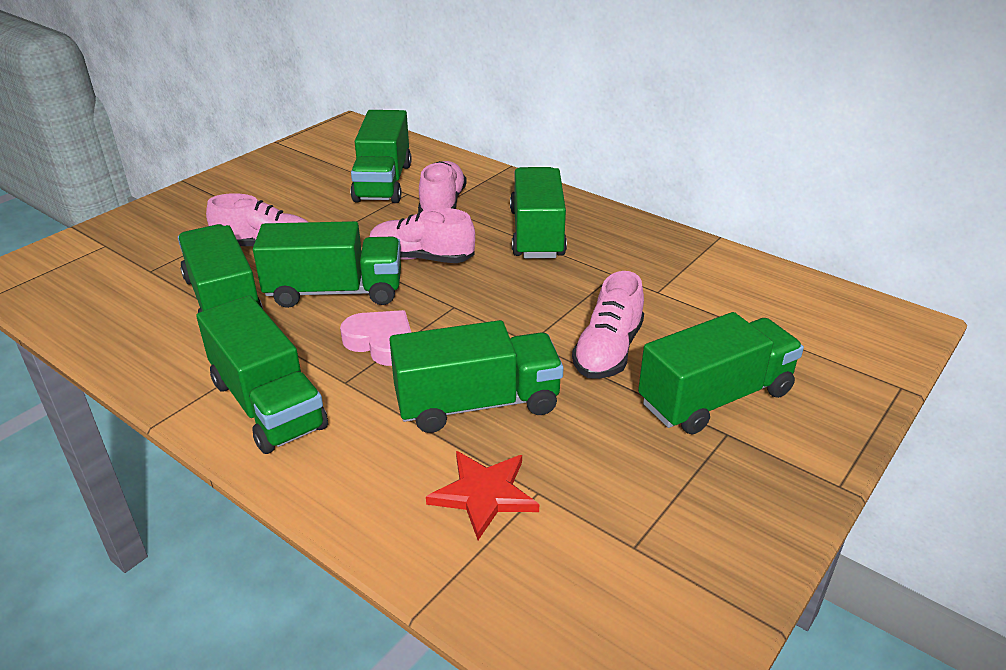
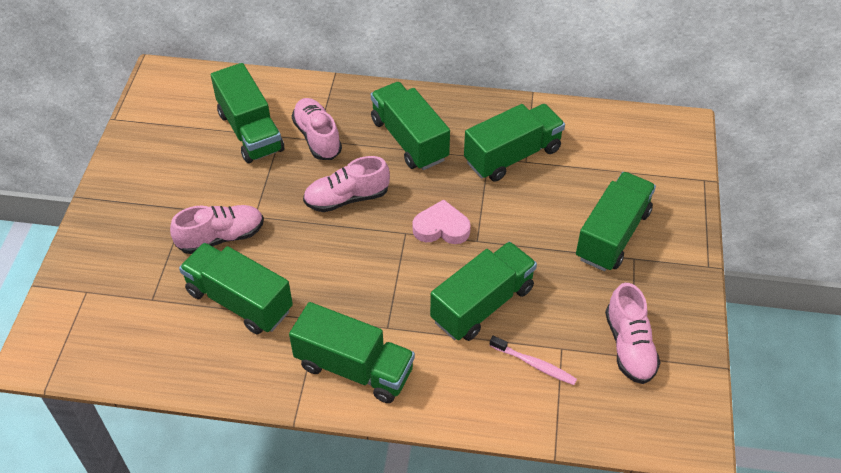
camera: 30 degrees left, 15 degrees up
green truck [253,221,401,308] -> green truck moved to [464,104,565,182]
pink heart [340,310,411,366] -> pink heart moved to [413,199,471,244]
red star [426,451,539,540] -> pink toothbrush [489,336,577,385]
pink shoe [572,271,644,379] -> pink shoe moved to [605,283,661,384]

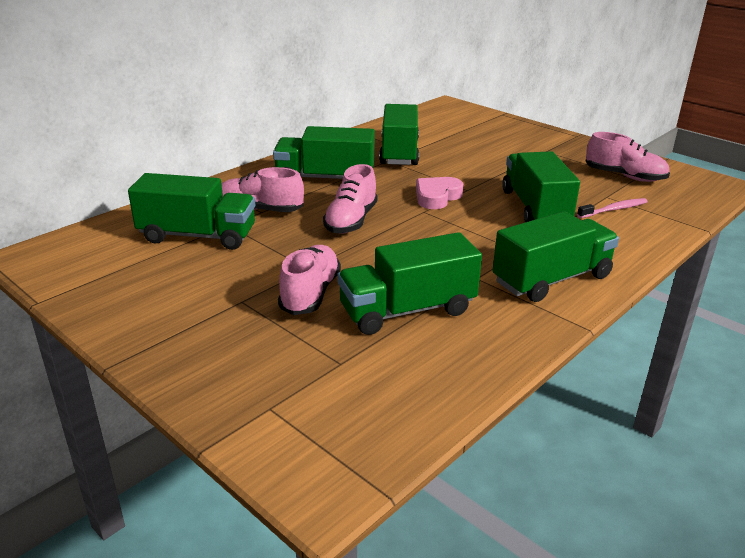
camera: 55 degrees left, 20 degrees down
green truck [576,172,656,271] -> none

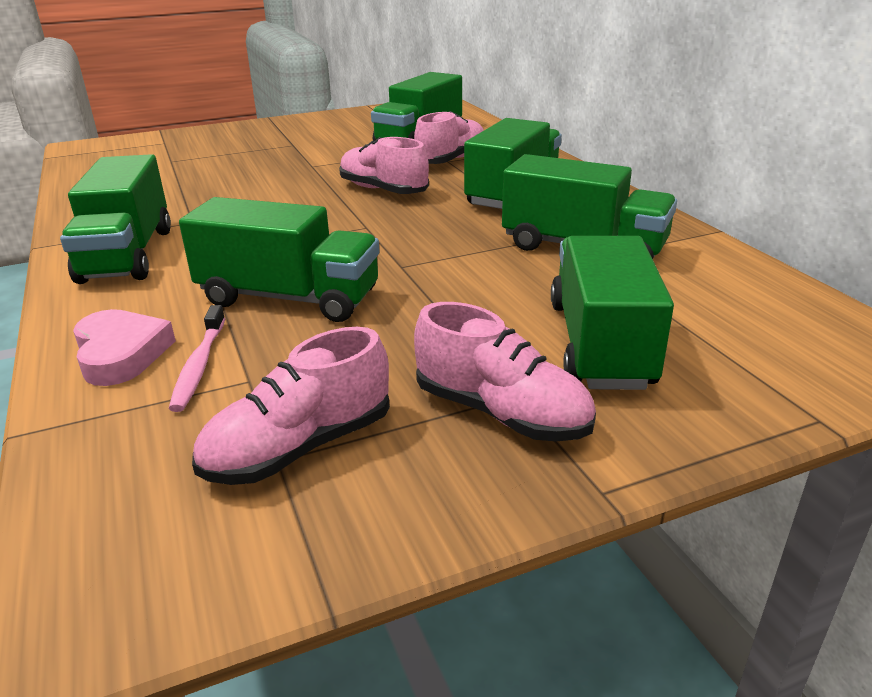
camera: 115 degrees right, 0 degrees up
pink shoe [278,245,341,315] -> pink shoe moved to [414,302,596,441]
green truck [337,232,482,335] -> green truck moved to [551,236,674,390]
pink heart [416,177,463,209] -> pink heart moved to [73,309,176,386]

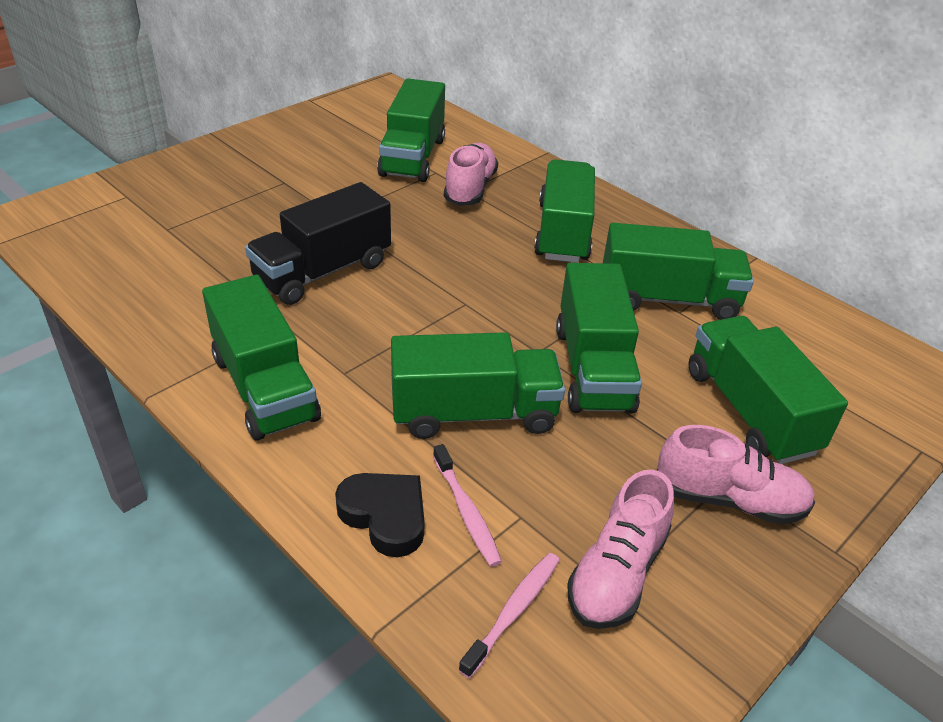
camera: 25 degrees left, 10 degrees up
pink heart [73,309,176,386] -> black heart [335,473,425,557]
pink shoe [339,137,429,194] -> none
none -> black truck [245,182,391,305]
none -> pink toothbrush [458,553,559,678]
none -> green truck [556,263,642,414]

